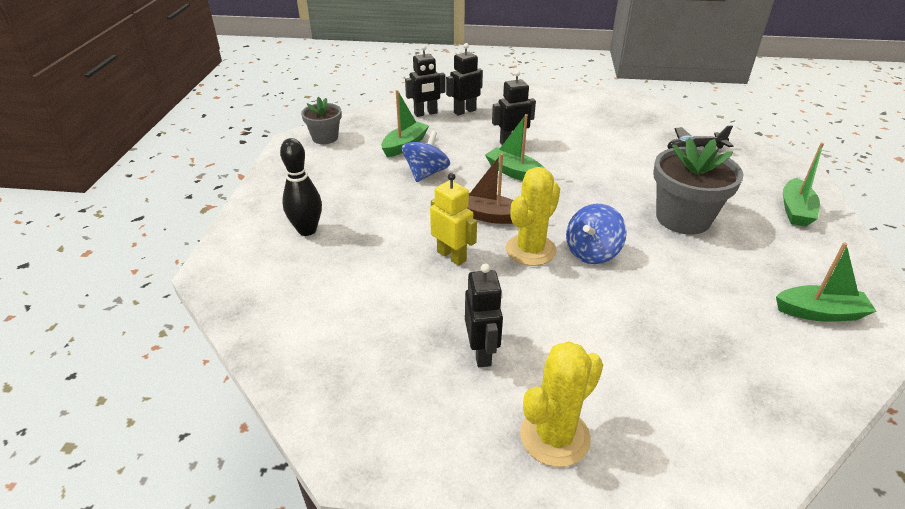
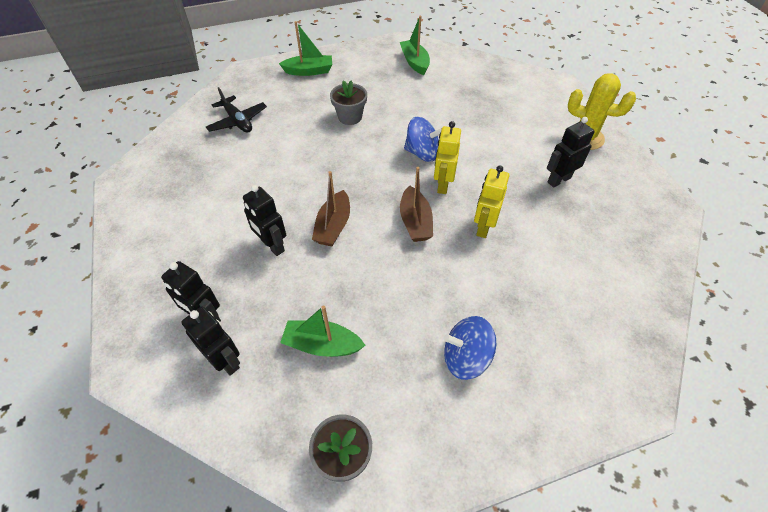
camera: 115 degrees left, 15 degrees up
black bowling pin [280,138,322,236] -> none
blue spinning top [402,131,450,182] -> blue spinning top moved to [444,316,496,380]
green boat [485,114,544,181] -> brown boat [312,171,350,246]
yellow cactus [506,167,560,266] -> yellow robot [434,121,461,194]
grey flower pot [653,138,743,235] -> grey flower pot [330,80,367,125], size x0.59

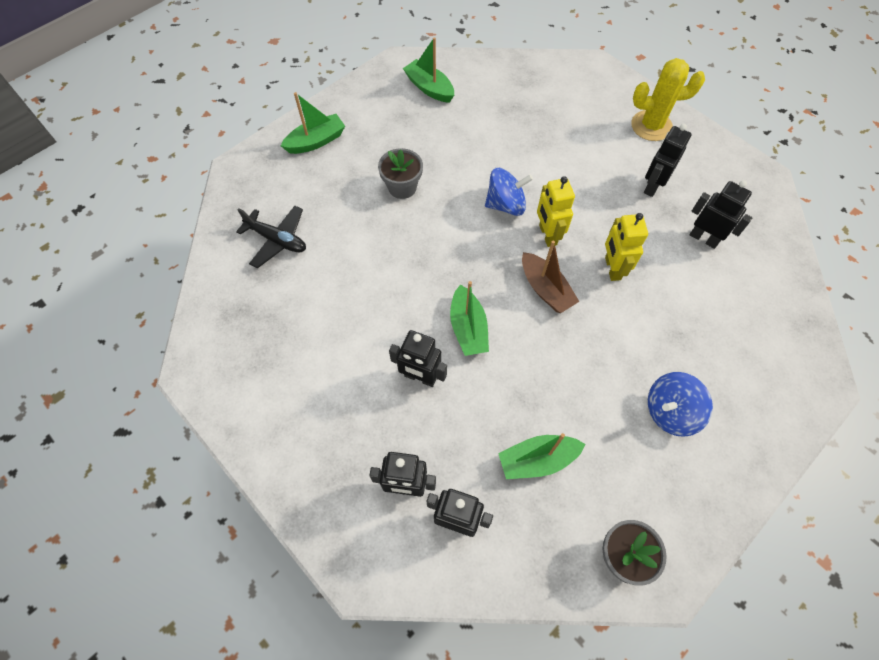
camera: 25 degrees left, 10 degrees up
brown boat [312,171,350,246] -> green boat [450,281,489,356]
none -> black robot [689,180,752,249]

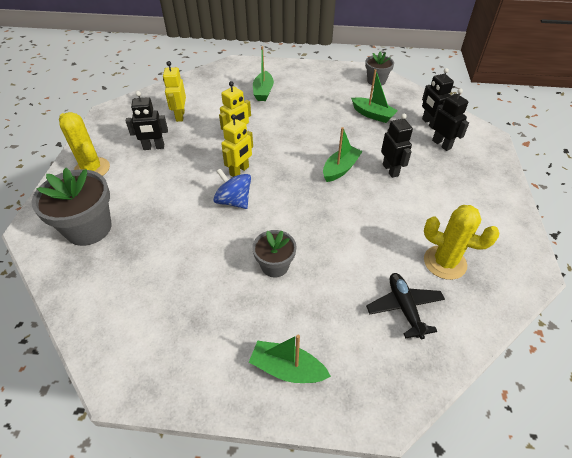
camera: 130 degrees left, 15 degrees down
green boat [403,37,454,103] -> green boat moved to [253,46,274,101]
brown boat [522,240,579,313] -> none
blue spinning top [648,372,713,437] -> none
black robot [689,180,752,249] -> yellow robot [163,61,186,122]
none -> grey flower pot [31,168,111,246]
none -> yellow cactus [424,205,499,280]

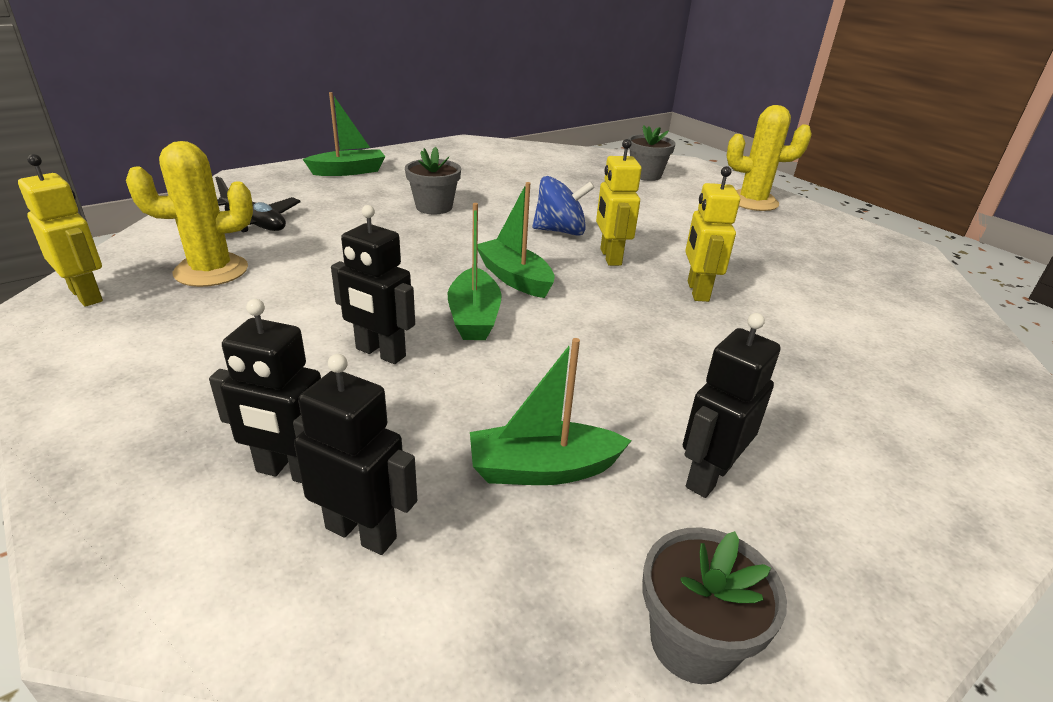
camera: 135 degrees right, 15 degrees down
grey flower pot [31,168,111,246] -> grey flower pot [628,125,675,181], size x0.59
black robot [126,91,168,150] -> black robot moved to [683,313,781,498]
yellow robot [163,61,186,122] -> yellow robot moved to [18,154,103,307]
green boat [253,46,274,101] -> green boat moved to [478,182,555,298]

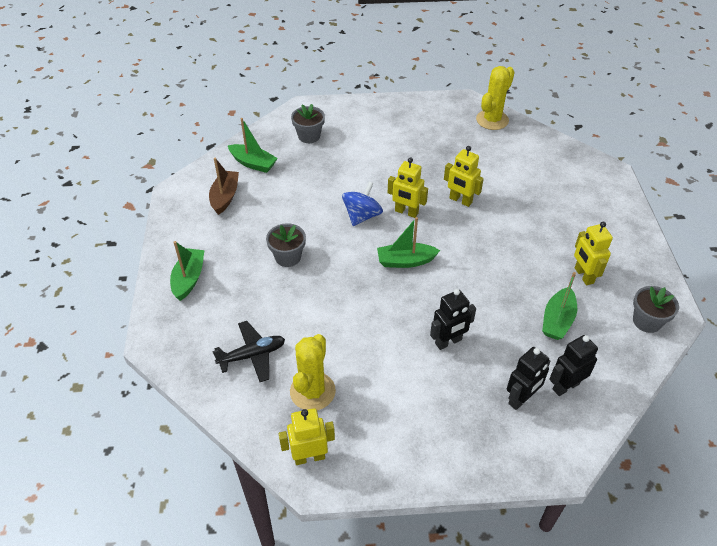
camera: 55 degrees left, 15 degrees up
green boat [448,203,501,340] -> green boat moved to [228,118,278,173]
black robot [683,313,781,498] -> yellow robot [574,222,613,285]
yellow cactus [727,105,812,211] -> yellow cactus moved to [476,66,515,130]
none -> brown boat [209,158,239,215]

